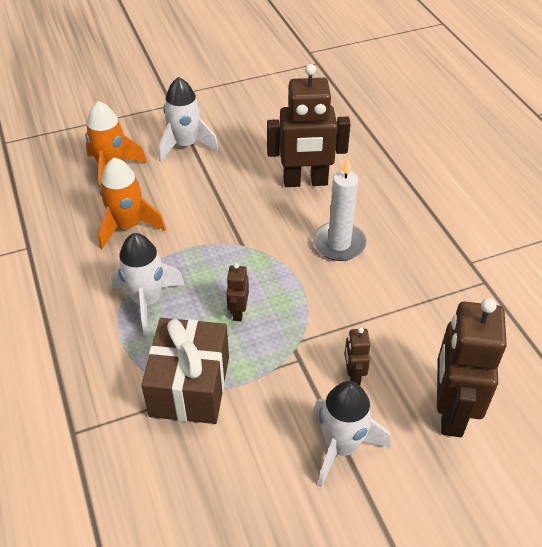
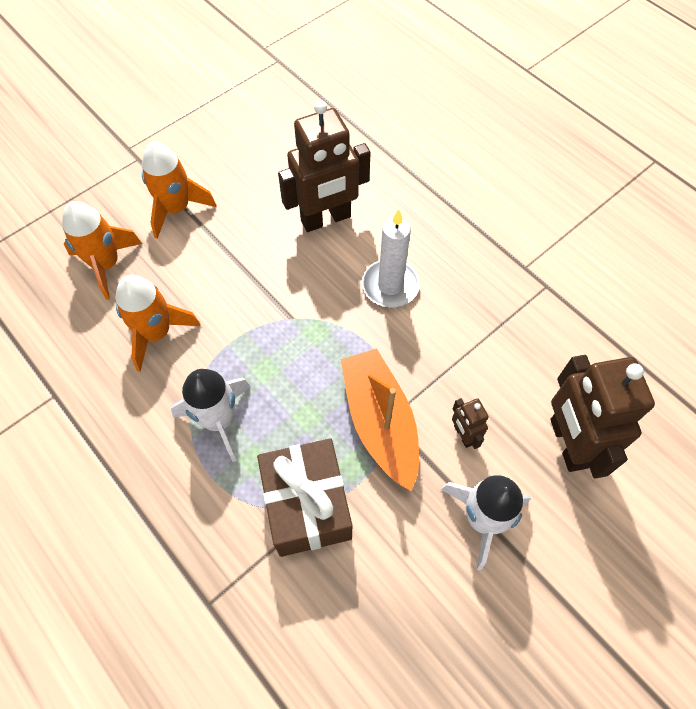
camera: 20 degrees left, 15 degrees up
white rocket [158,77,219,162] -> orange rocket [142,141,216,239]
brown robot [226,263,249,321] -> none
none -> orange boat [340,348,419,491]

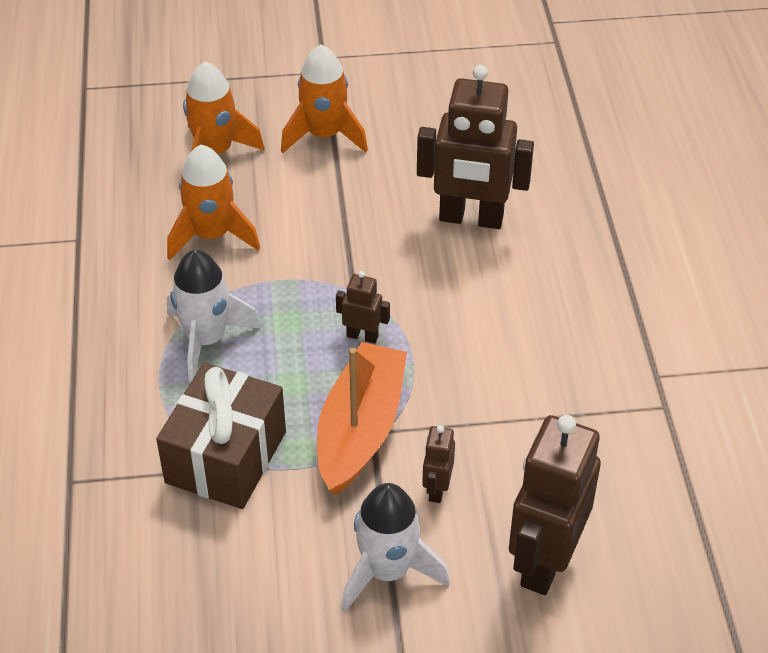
camera: 35 degrees right, 15 degrees down
white candle [362,209,420,308] -> none
none -> brown robot [336,271,390,343]

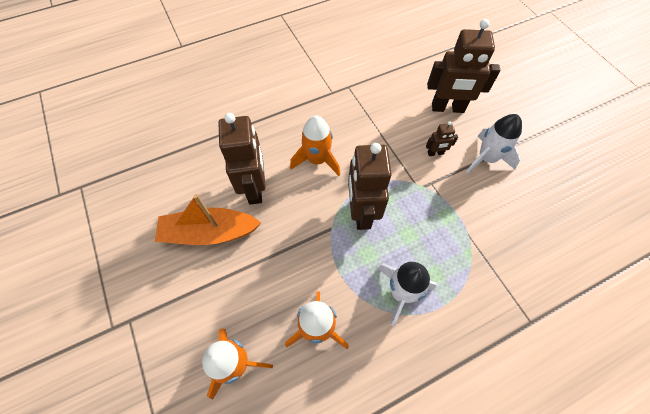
camera: 110 degrees left, 15 degrees up
brown gift [156,363,286,509] -> none
orange rocket [281,44,368,153] -> orange rocket moved to [290,116,340,176]
orange boat [317,342,407,495] -> orange boat moved to [155,194,261,245]
brown robot [336,271,390,343] -> brown robot [348,143,392,230], size x2.19

